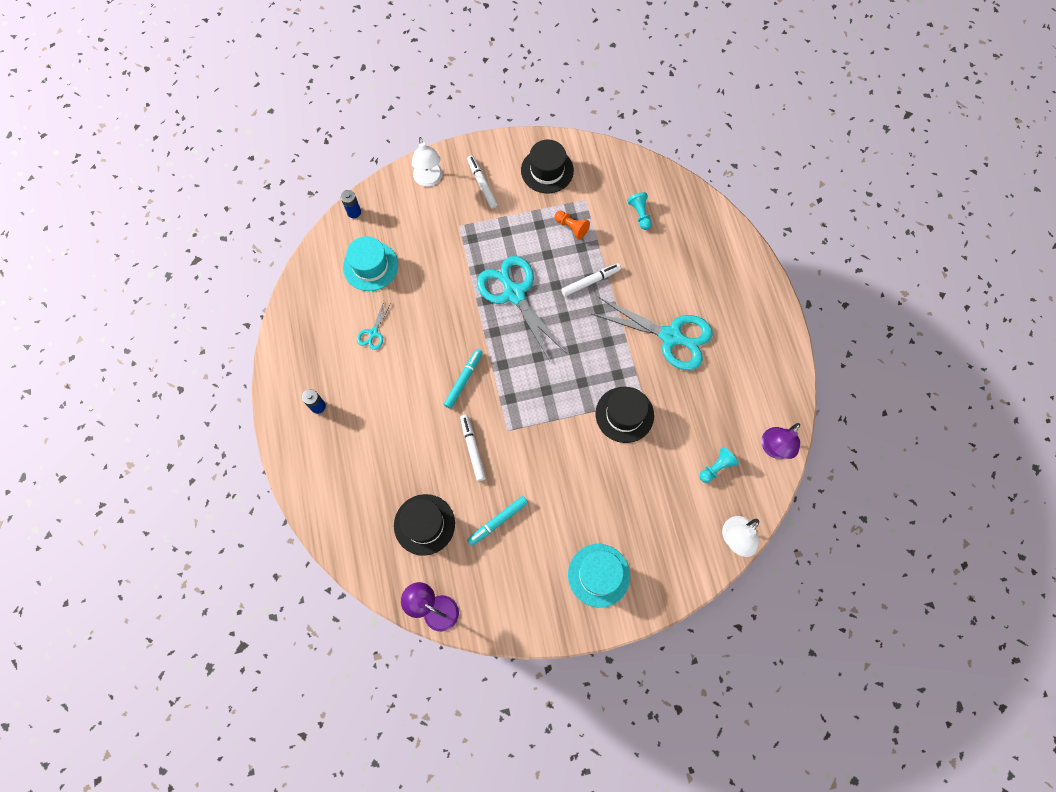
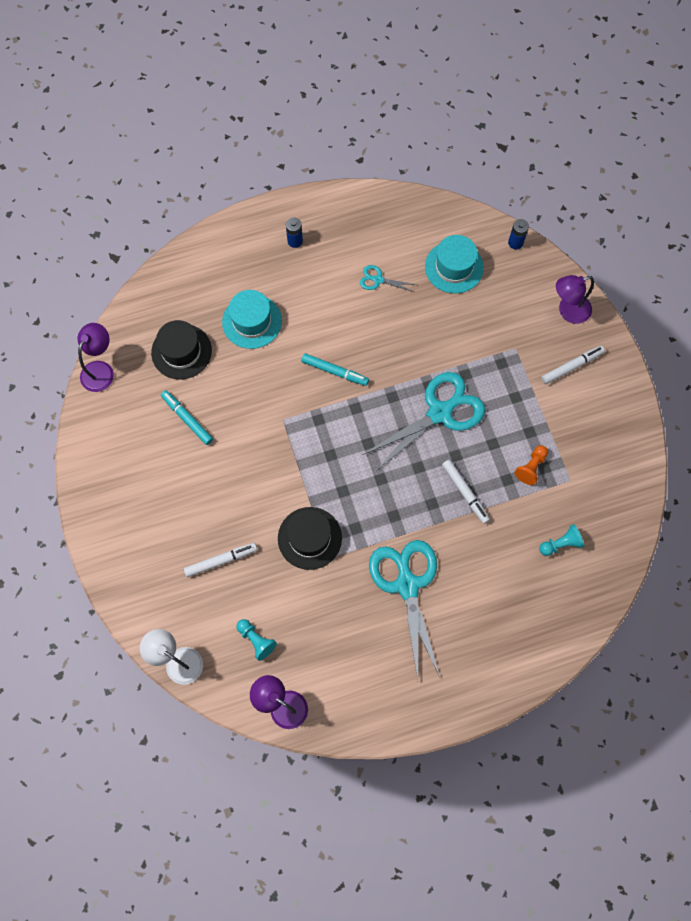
camera: 85 degrees right, 0 degrees up
white lamp [412,137,442,187] -> purple lamp [556,275,594,324]
white marker [460,415,486,481] -> white marker moved to [184,543,257,577]
black hat [521,140,574,193] -> none
turquoise hat [568,544,630,607] -> turquoise hat moved to [222,290,282,349]
turquoise scissors [592,297,713,370] -> turquoise scissors turned 150 degrees clockwise [369,540,440,680]

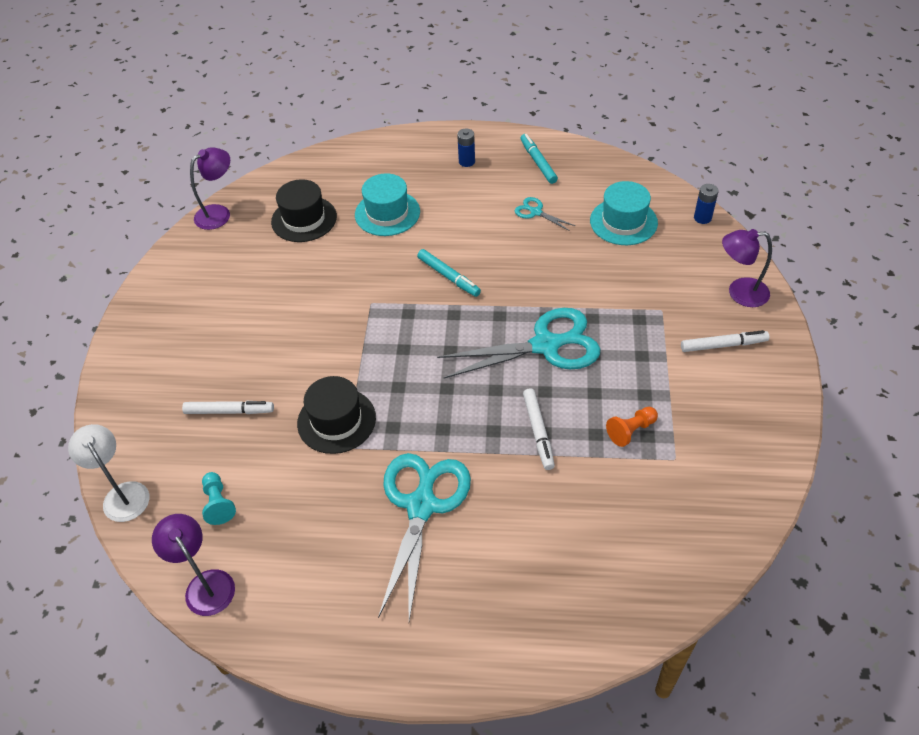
camera: 25 degrees right, 20 degrees down
turquoise marker [161,390,213,445] -> turquoise marker moved to [520,134,558,184]
turquoise pawn [539,524,584,556] -> none

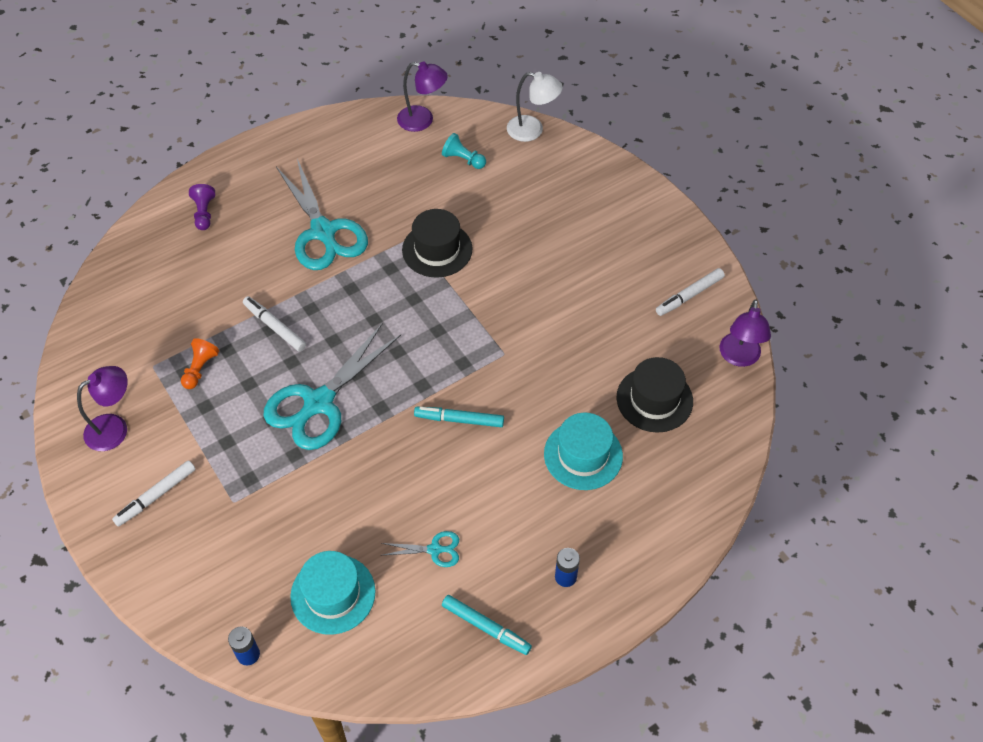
camera: 140 degrees right, 5 degrees up
white marker [182,401,274,414] -> white marker moved to [656,268,725,316]
purple lamp [722,229,772,307] -> purple lamp moved to [77,366,128,451]
none -> purple pawn [189,184,215,230]

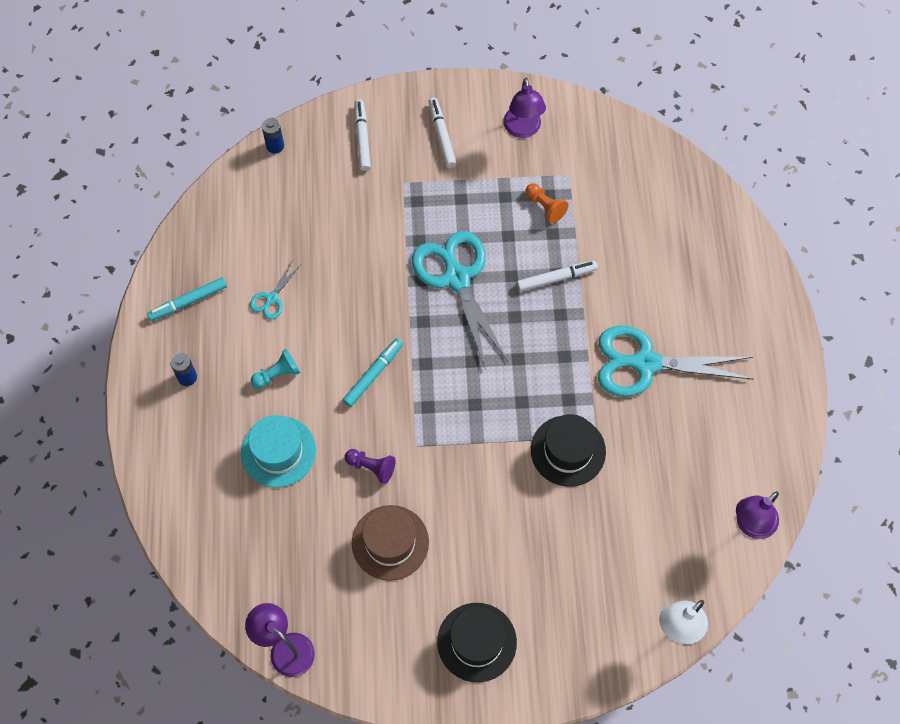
camera: 120 degrees right, 10 degrees up
purple pawn [189,184,215,230] -> purple pawn moved to [345,449,396,484]
turquoise hat [290,551,376,635] -> none
turquoise pawn [442,133,486,169] -> turquoise pawn moved to [251,349,300,389]
black hat [617,357,693,433] -> black hat moved to [437,603,517,682]
white marker [656,268,725,316] -> white marker moved to [355,99,371,171]
none -> brown hat [352,505,429,581]

